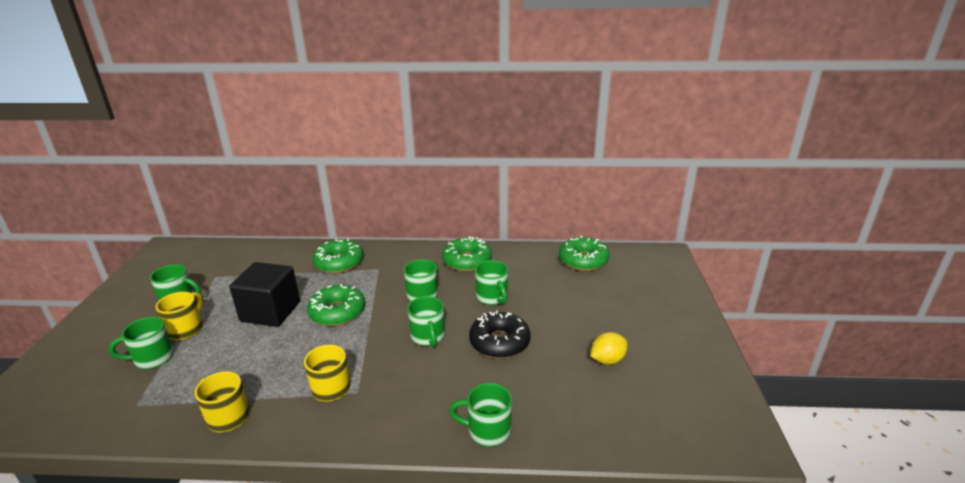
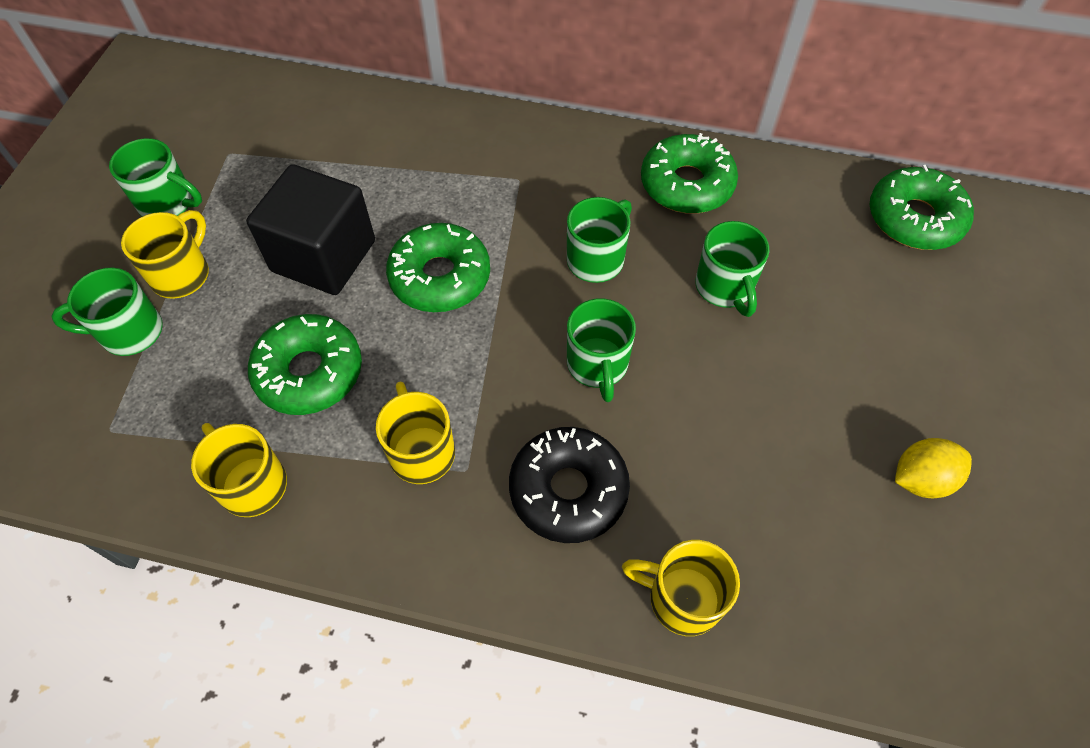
camera: 10 degrees right, 30 degrees up
green donut [312,239,363,273] -> green donut moved to [248,314,362,415]
green mug [449,383,512,447] -> yellow mug [622,540,740,636]
black donut [469,310,531,358] -> black donut moved to [509,427,630,543]

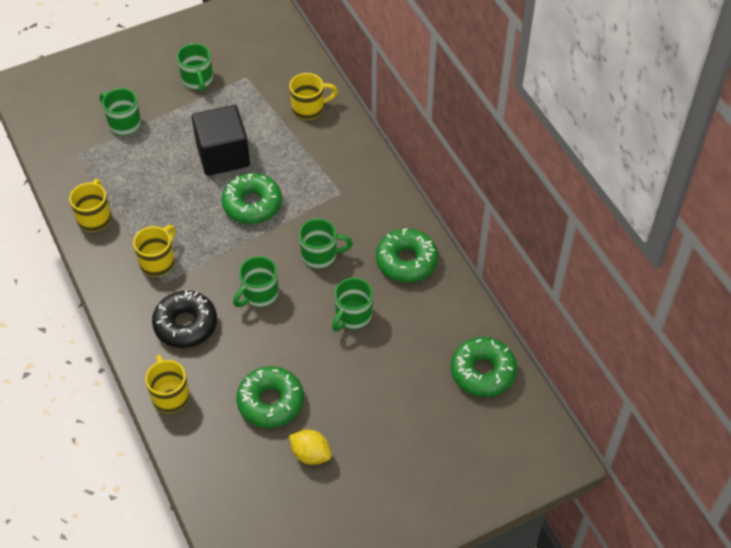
camera: 50 degrees right, 5 degrees down
yellow mug [121,210,209,299] -> yellow mug moved to [289,73,338,120]
green donut [248,314,362,415] -> green donut moved to [236,366,304,428]

